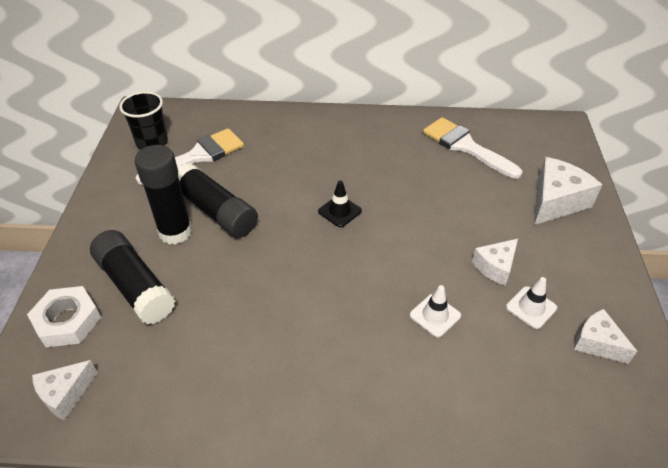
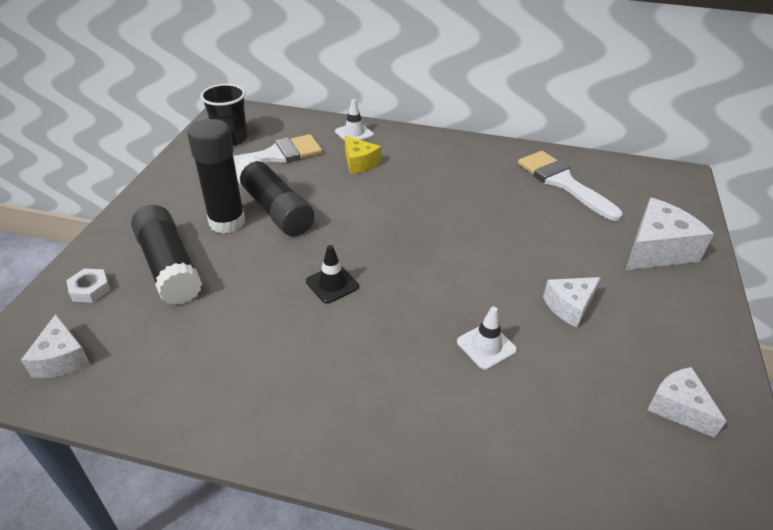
camera: 10 degrees right, 5 degrees down
white nut [27,286,101,347] -> white nut [66,269,110,303], size x0.58
white cheese [32,360,98,420] -> white cheese turned 75 degrees counterclockwise [21,314,91,378]
black traffic cone [318,180,362,227] -> black traffic cone moved to [306,245,359,303]
white traffic cone [506,277,557,329] -> white traffic cone moved to [335,99,374,141]
none -> yellow cheese [345,136,381,174]

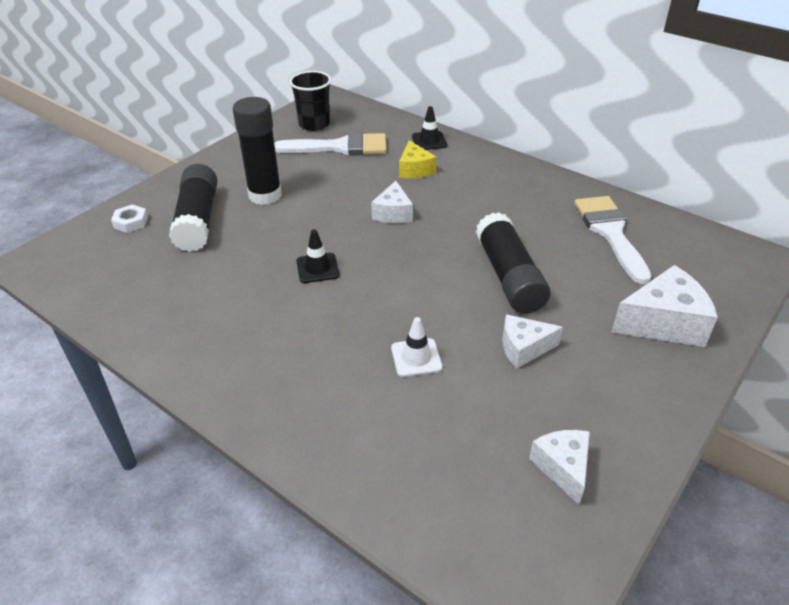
camera: 25 degrees right, 0 degrees up
white cheese [21,314,91,378] -> white cheese moved to [371,181,413,223]
black glue stick [236,155,315,236] -> black glue stick moved to [476,212,551,313]
white traffic cone [335,99,374,141] -> black traffic cone [412,106,447,150]

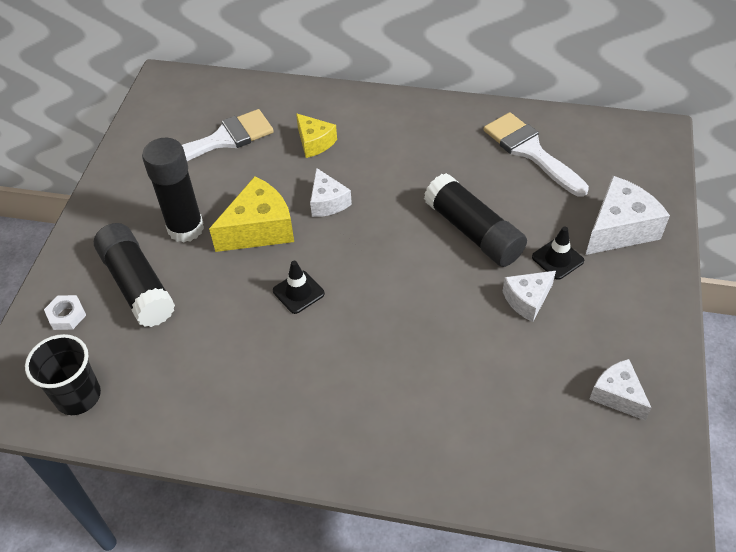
camera: 25 degrees left, 10 degrees up
black cup [289,71,331,131] -> black cup moved to [25,334,101,415]
white traffic cone [391,317,442,377] -> none
black traffic cone [412,106,447,150] -> black traffic cone moved to [532,227,584,280]
none -> yellow cheese [209,176,294,252]

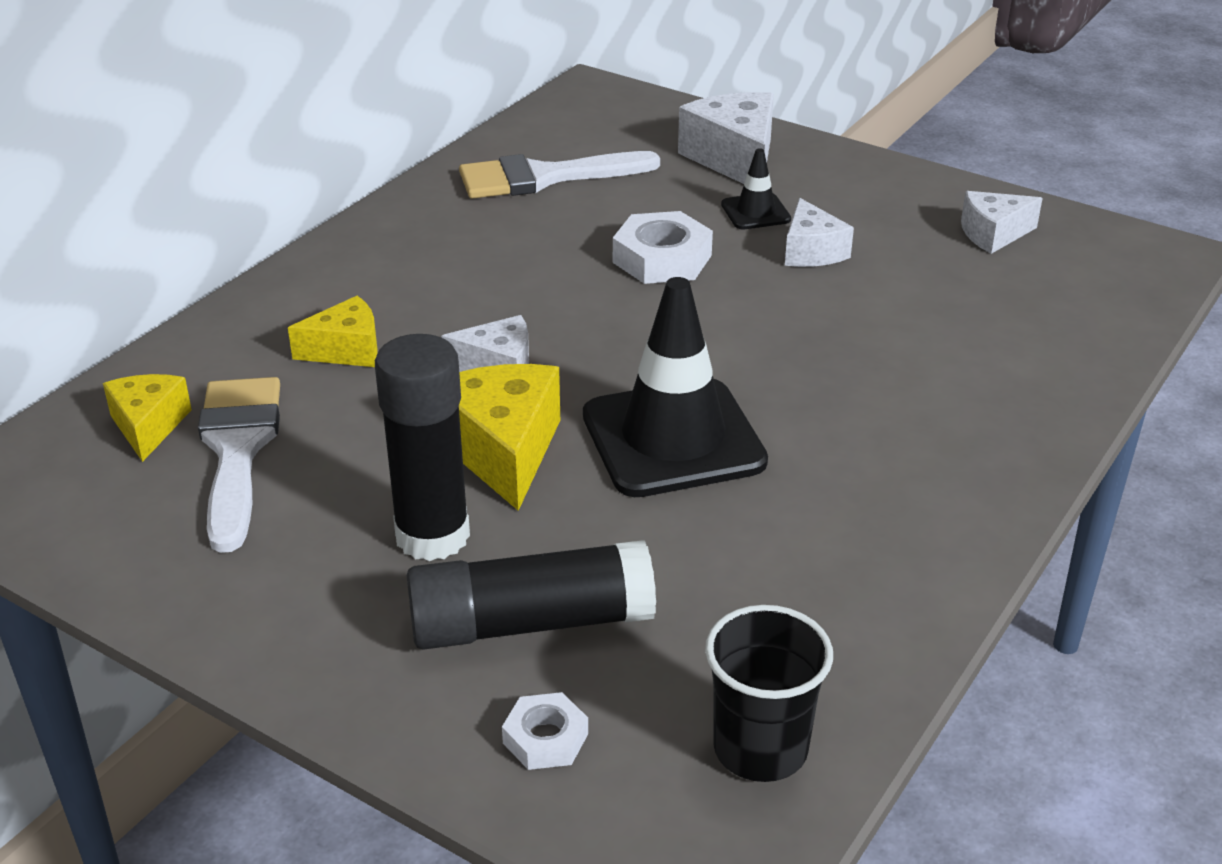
camera: 70 degrees left, 15 degrees down
black traffic cone [273,261,325,314] -> black traffic cone [583,277,768,497], size x2.16
black glue stick [424,173,527,267] -> white nut [613,211,713,284]
none -> yellow cheese [103,374,192,462]

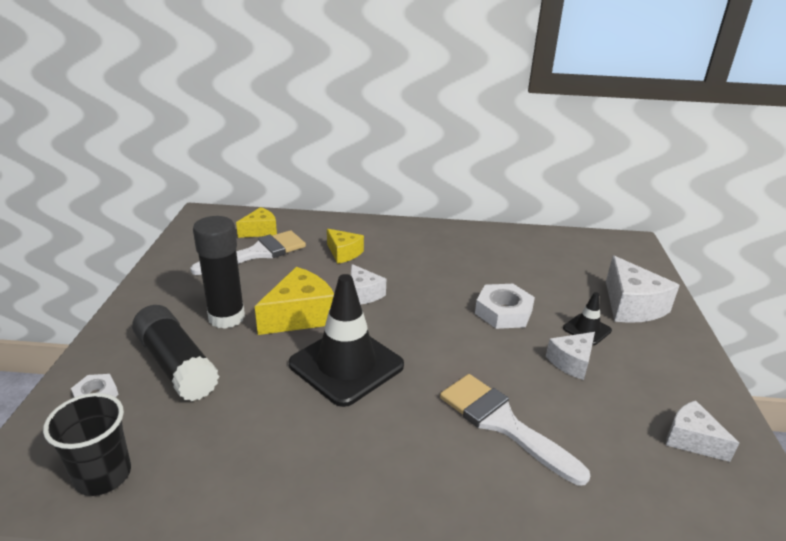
camera: 60 degrees right, 5 degrees down
white brush [459,151,660,199] -> white brush moved to [440,374,590,486]
white cheese [678,92,774,184] -> white cheese turned 120 degrees clockwise [606,256,680,323]

